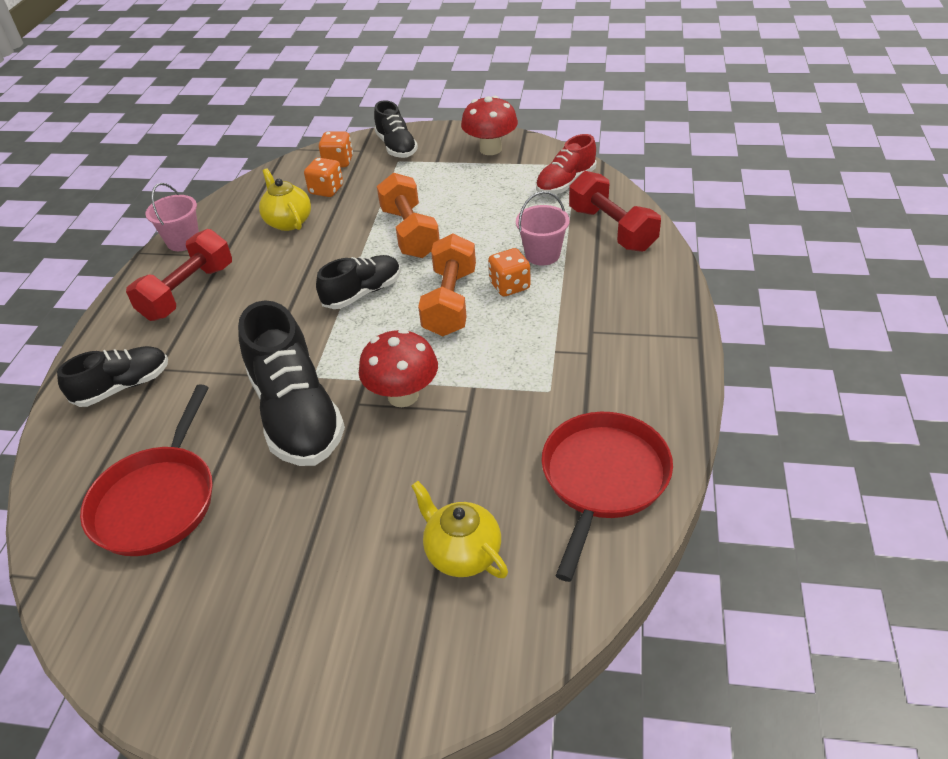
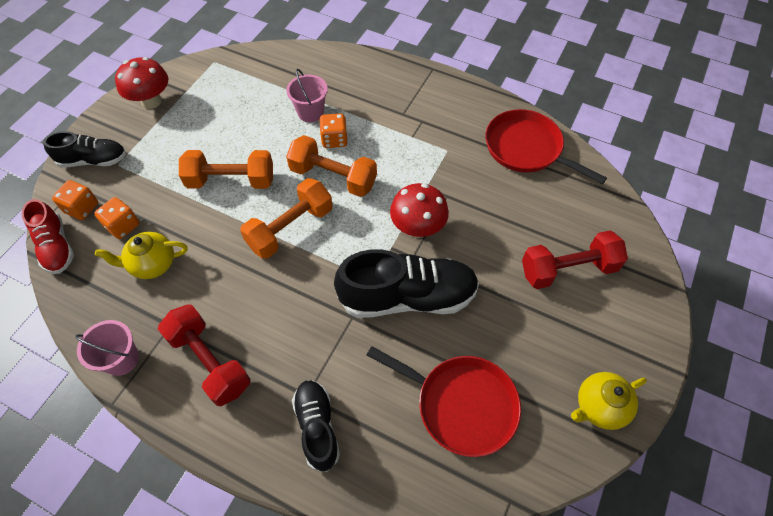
camera: 75 degrees left, 15 degrees up
black shoe [316,255,401,309] -> orange dumbbell [240,178,333,259]
yellow teapot [411,481,508,578] -> yellow teapot moved to [571,372,647,430]
red shoe [536,134,596,194] -> red shoe moved to [21,199,74,274]
red dumbbell [569,171,661,252] -> red dumbbell moved to [522,230,628,289]

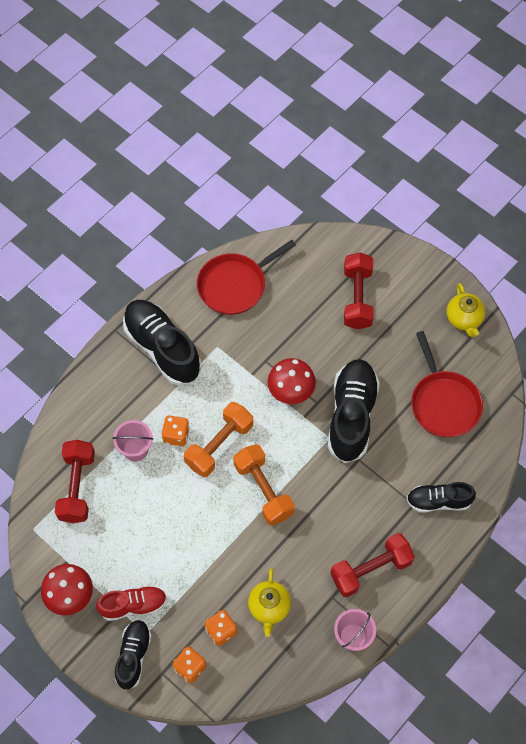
camera: 75 degrees left, 5 degrees up
red shoe [21,199,74,274] -> red shoe moved to [96,585,167,621]
orange dumbbell [179,150,273,189] -> none
red pan [367,346,521,457] -> red pan turned 120 degrees clockwise [411,331,483,437]
none -> red dumbbell [55,440,95,523]
none -> black shoe [123,300,201,386]

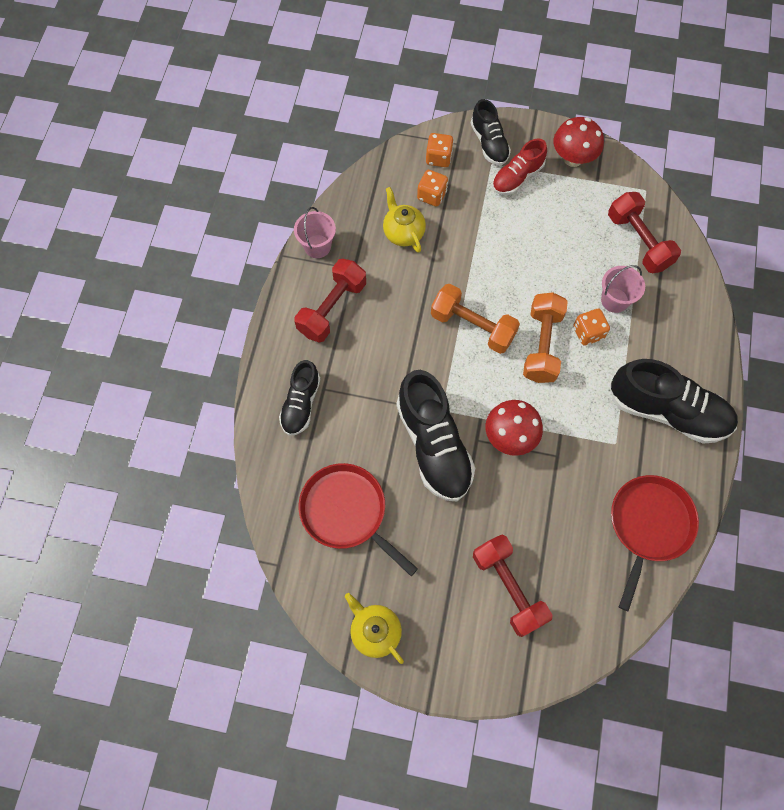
camera: 150 degrees right, 5 degrees up
black shoe [406,482,476,513] -> black shoe turned 135 degrees clockwise [279,360,320,436]

